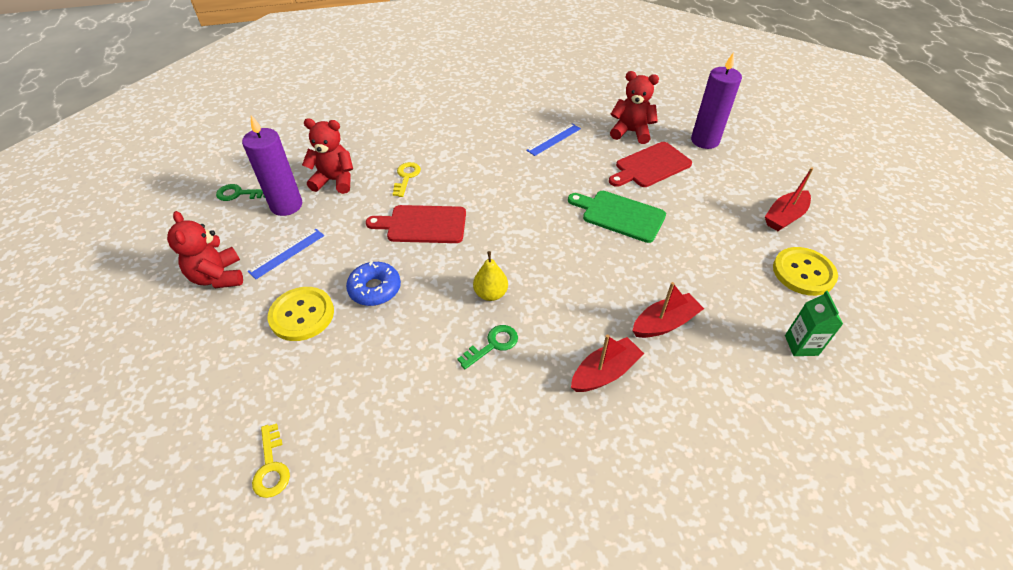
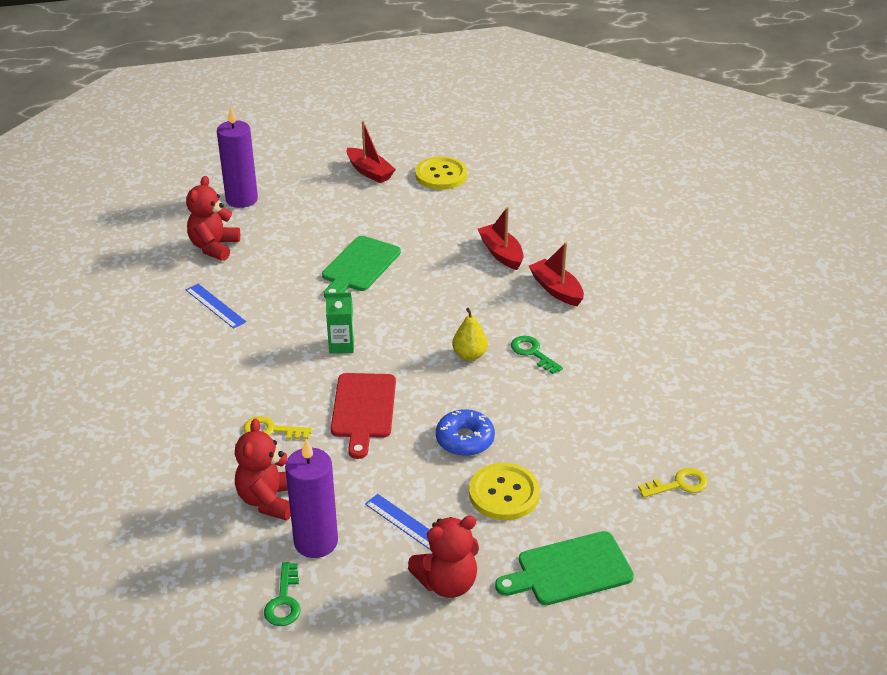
camera: 90 degrees left, 10 degrees down
red cutting board [609,142,692,187] -> none
green carton [785,291,843,356] -> green carton moved to [326,292,354,354]
none -> green cutting board [495,531,634,605]

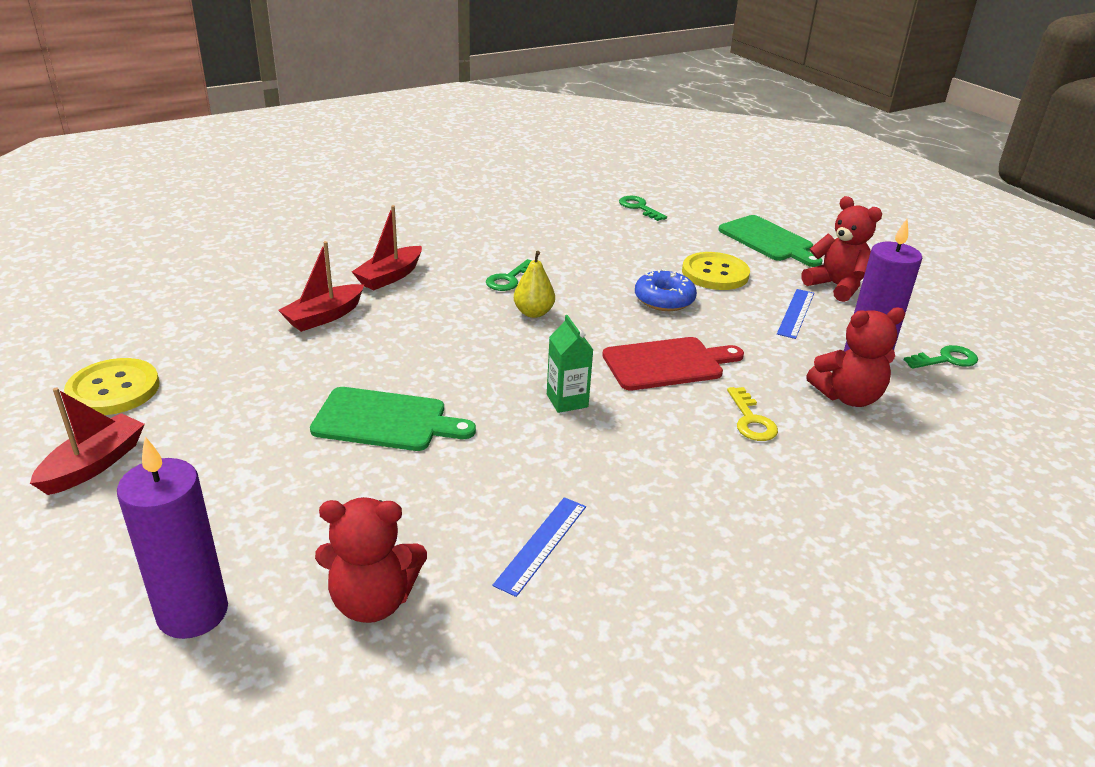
camera: 110 degrees left, 5 degrees down
yellow key [638,468,708,498] -> green key [619,196,667,221]

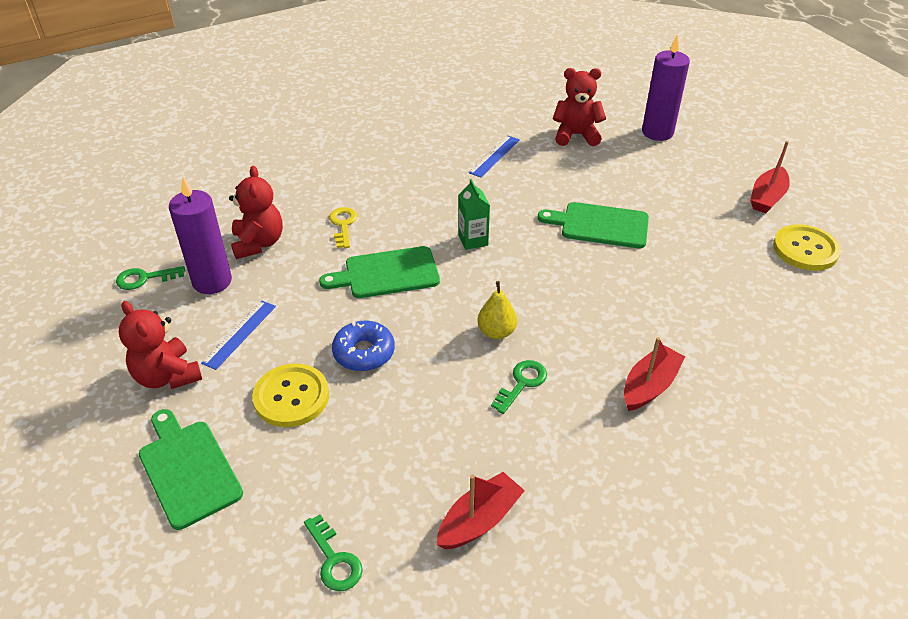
camera: 175 degrees left, 10 degrees up
red boat [278,241,364,332] -> red boat moved to [437,472,525,549]
red cutting board [602,337,744,391] -> green cutting board [319,246,440,298]
red teddy bear [806,308,905,407] -> red teddy bear turned 90 degrees clockwise [229,166,283,259]

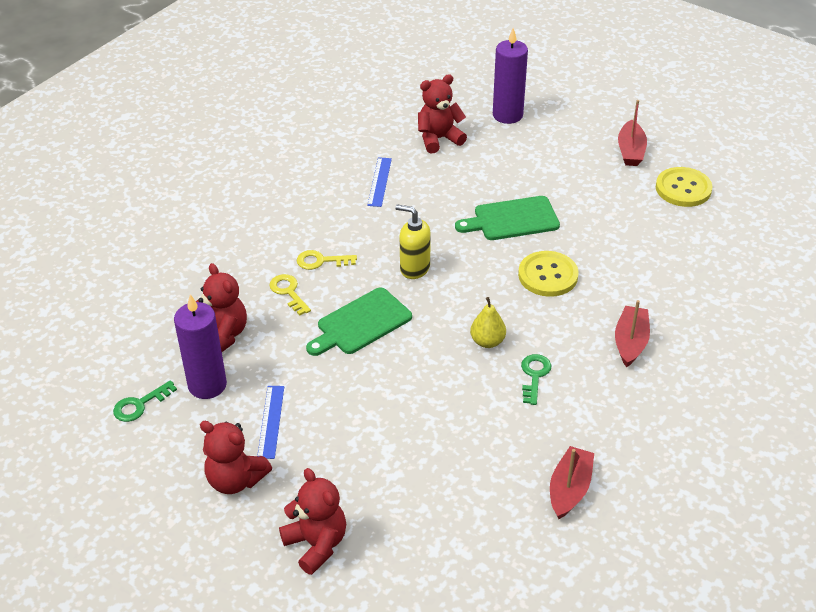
camera: 25 degrees left, 0 degrees up
green cutting board [139,409,243,530] -> red teddy bear [279,468,346,575]
yellow button [252,363,329,427] -> yellow button moved to [518,251,579,297]
green key [304,514,363,591] -> none
blue donut [332,321,395,371] -> none
green carton [458,179,490,250] -> yellow soap dispenser [395,204,430,279]
none -> yellow key [297,250,357,270]

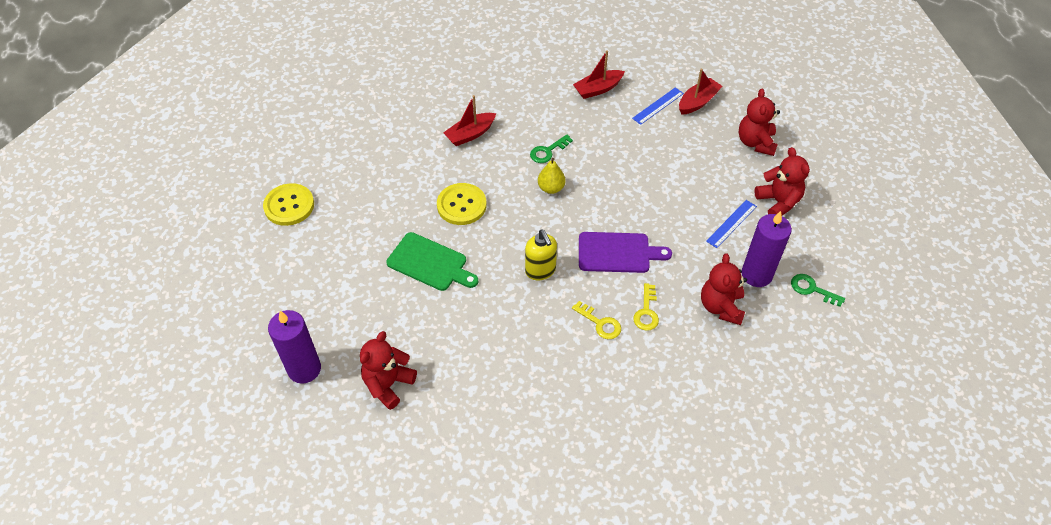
camera: 140 degrees left, 10 degrees up
green key [113,380,177,422] -> green key turned 150 degrees counterclockwise [791,274,845,307]
green cutting board [306,288,412,356] -> purple cutting board [579,232,672,273]
blue ruler [367,157,392,207] -> blue ruler moved to [632,87,684,125]
red teddy bear [418,74,467,153] -> red teddy bear turned 105 degrees clockwise [360,331,417,410]
red boat [618,100,647,166] -> red boat moved to [679,69,722,115]

